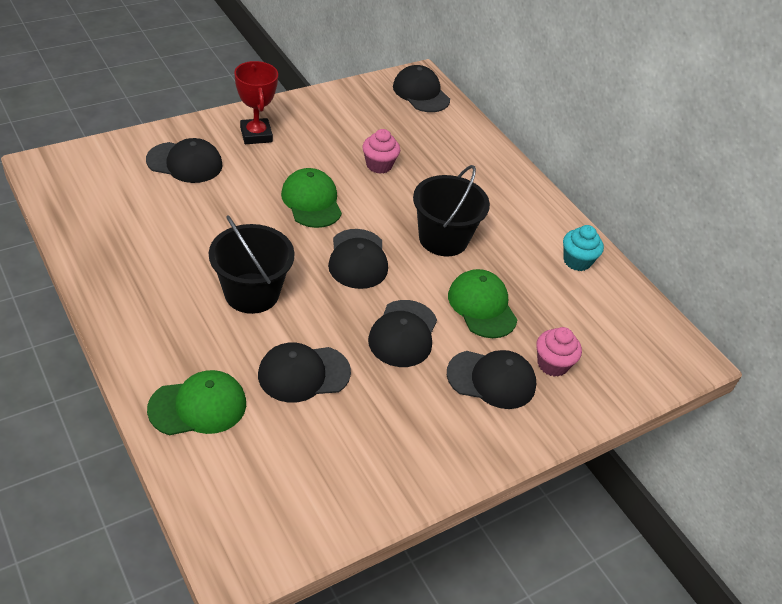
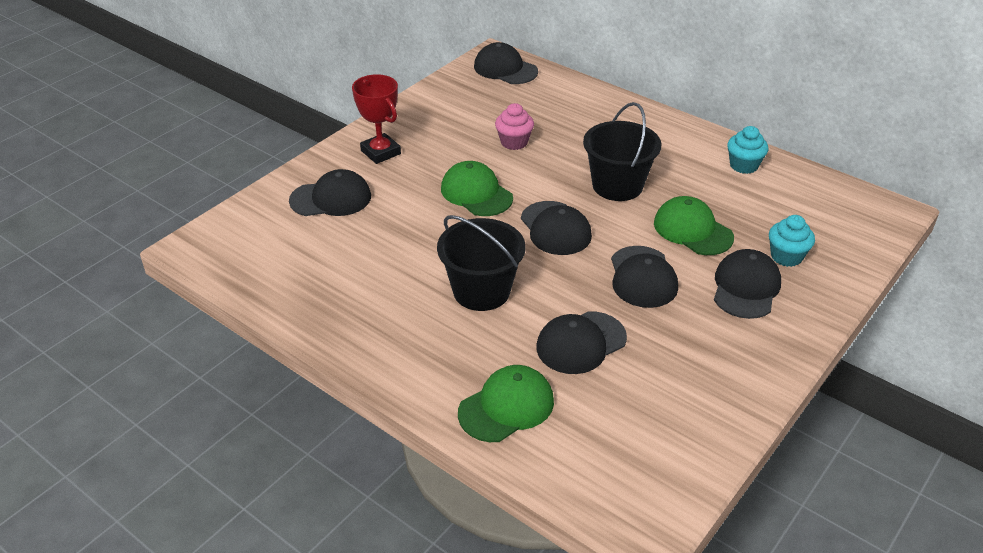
camera: 15 degrees left, 5 degrees down
black cap [447,350,536,409] -> black cap turned 60 degrees counterclockwise [714,249,781,319]
pink cupcake [536,327,582,377] -> turquoise cupcake [769,215,815,267]

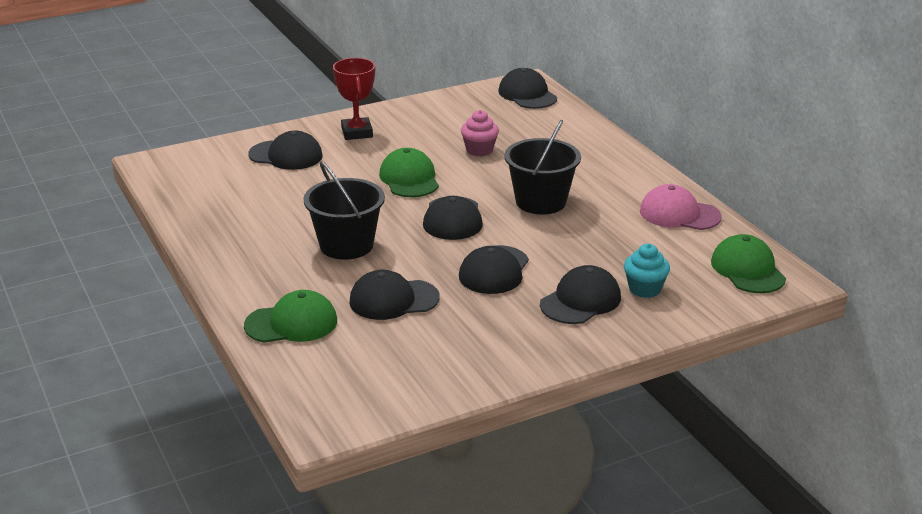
camera: 25 degrees right, 10 degrees down
green cap [654,196,734,255] -> green cap moved to [711,234,786,293]
turquoise cupcake [727,126,769,174] -> pink cap [640,184,722,230]

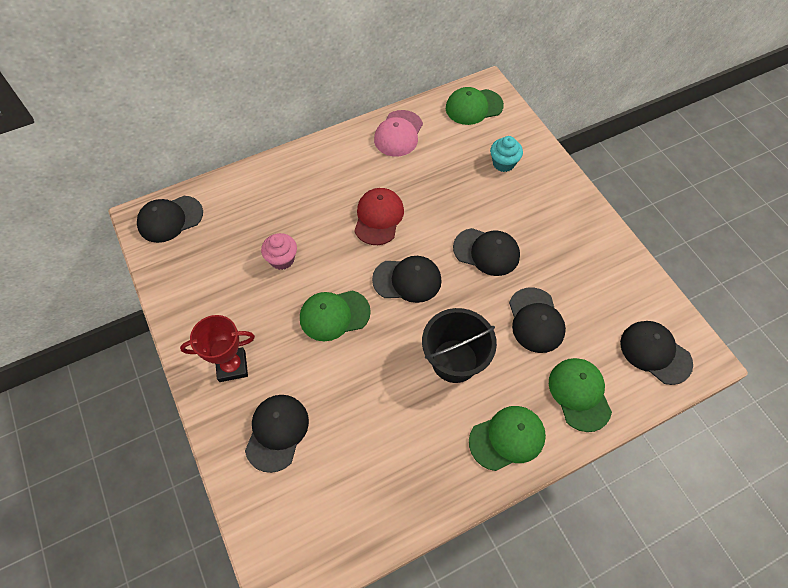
camera: 90 degrees left, 30 degrees up
black bucket [504,120,581,214] -> red cap [354,188,404,245]
black cap [540,265,621,324] -> black cap moved to [620,321,693,385]
none -> green cap [469,406,546,471]

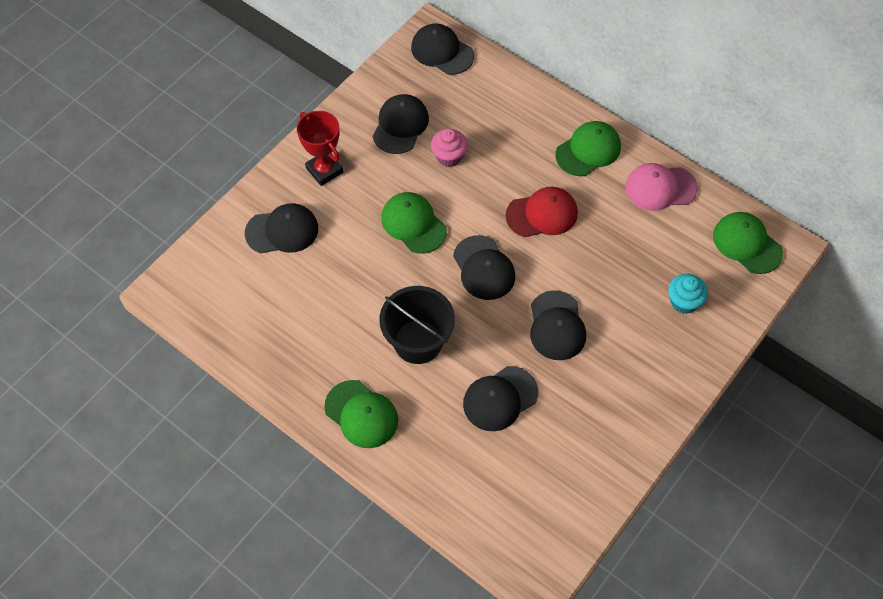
camera: 65 degrees right, 0 degrees up
green cap [549,358,612,432] -> green cap moved to [555,121,621,176]
black cap [620,321,693,385] -> black cap moved to [373,94,429,154]

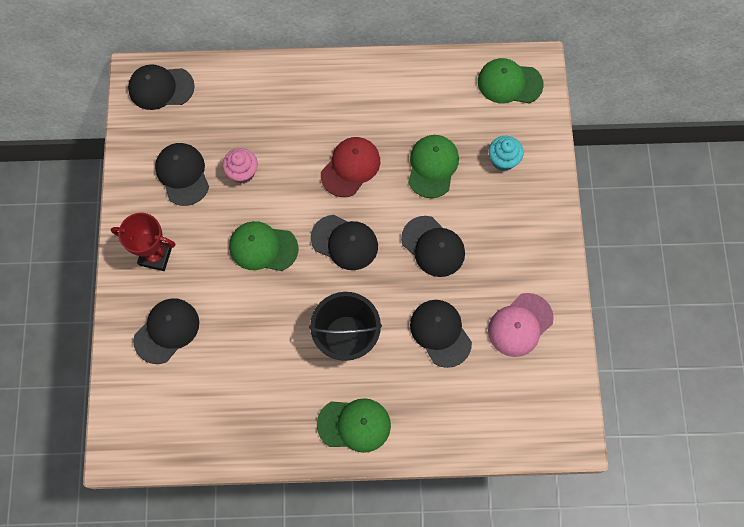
camera: 40 degrees left, 10 degrees up
black cap [463,366,538,431] -> black cap turned 135 degrees clockwise [410,300,472,368]
green cap [555,121,621,176] -> green cap moved to [408,135,459,198]
pink cap [625,163,698,211] -> pink cap moved to [488,293,554,357]

